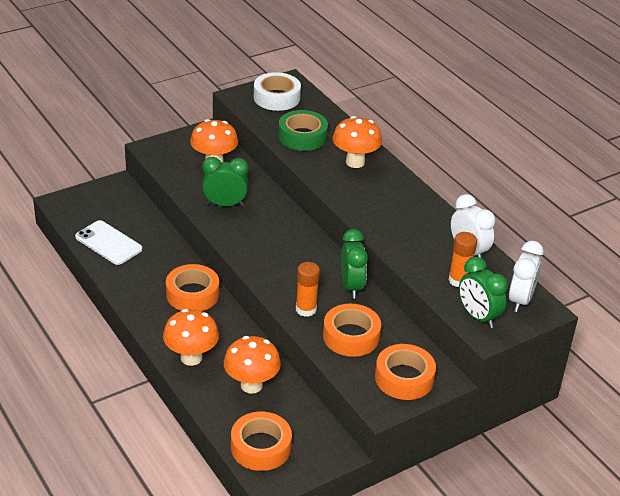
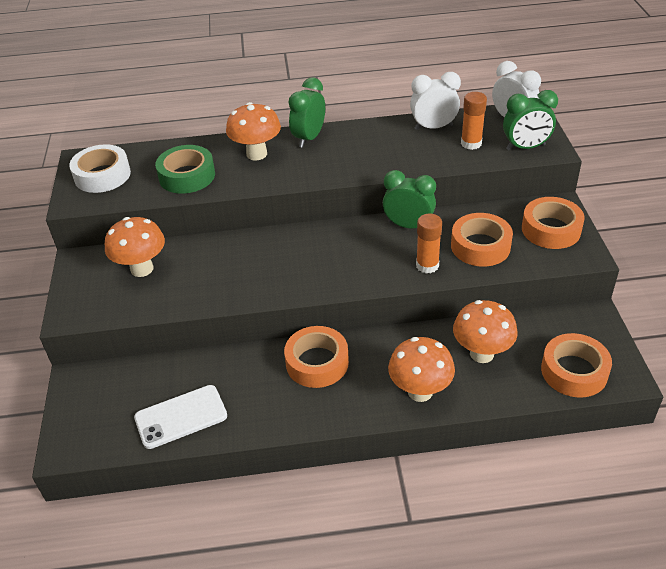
camera: 60 degrees left, 5 degrees up
green clock [202,157,249,206] -> green clock moved to [289,78,325,148]

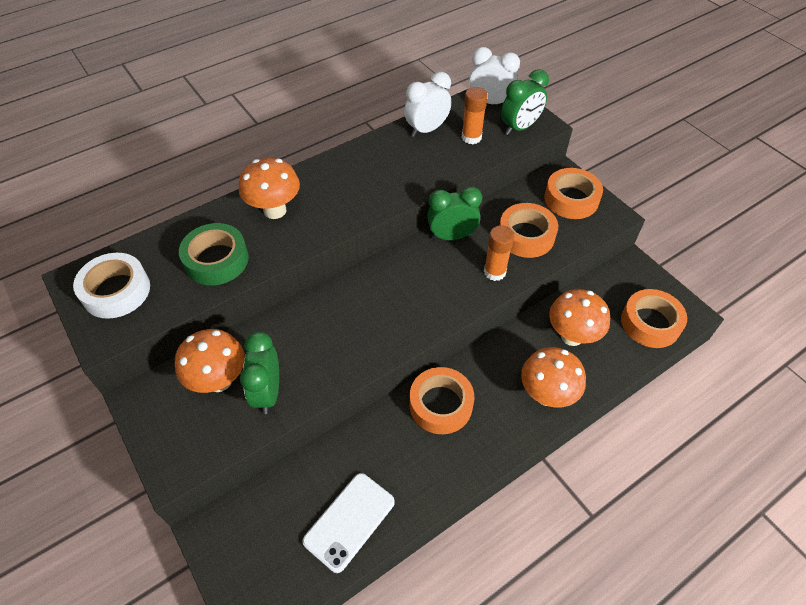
camera: 30 degrees left, 10 degrees up
green clock [289,78,325,148] -> green clock moved to [240,332,279,414]

